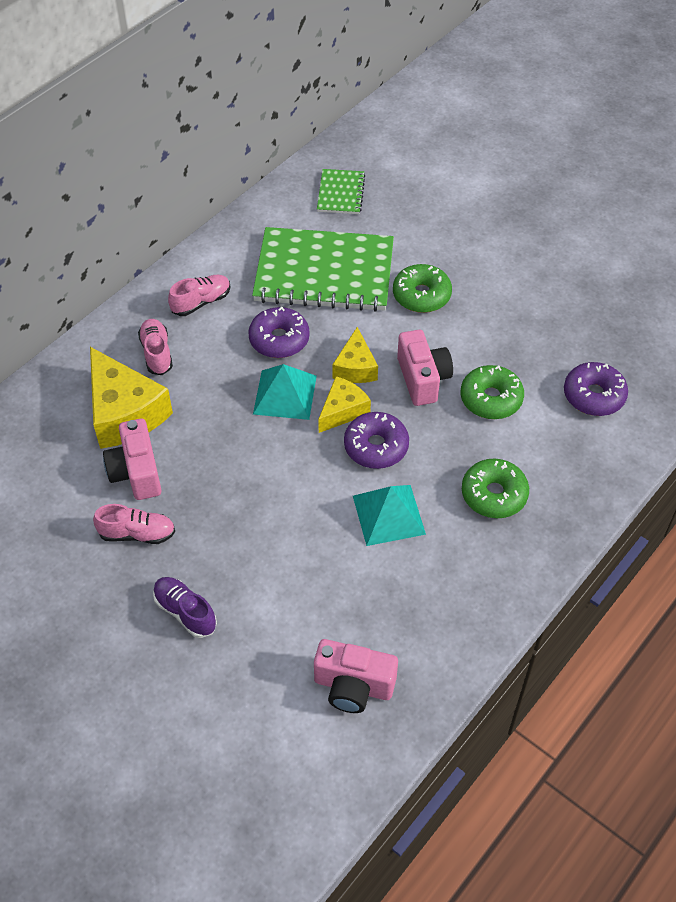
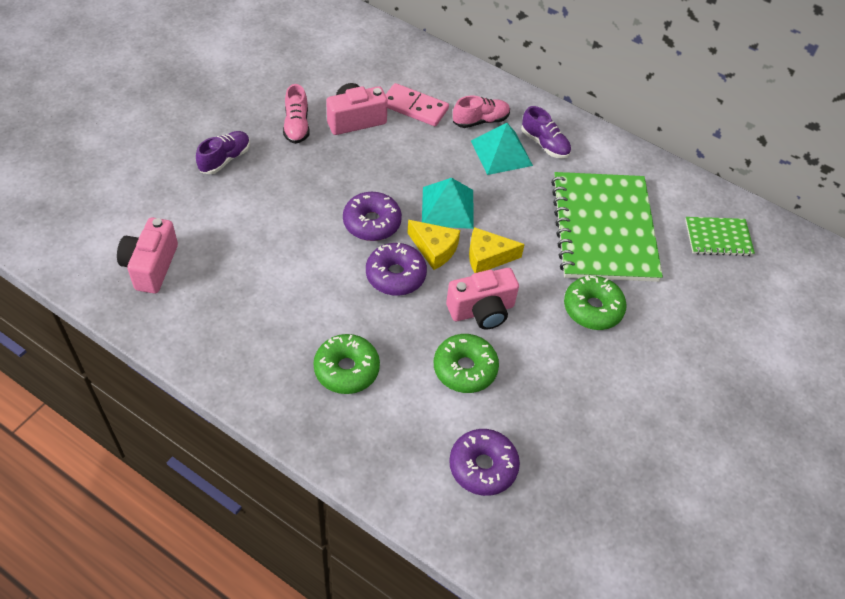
camera: 80 degrees right, 0 degrees up
yellow cheese [90,347,173,449] -> pink domino [386,83,449,126]
pink shoe [168,275,231,316] -> purple shoe [521,106,571,159]
purple donut [248,306,310,358] -> purple donut moved to [343,192,402,241]
turquoise pyramid [353,485,426,546] -> turquoise pyramid moved to [471,123,533,175]

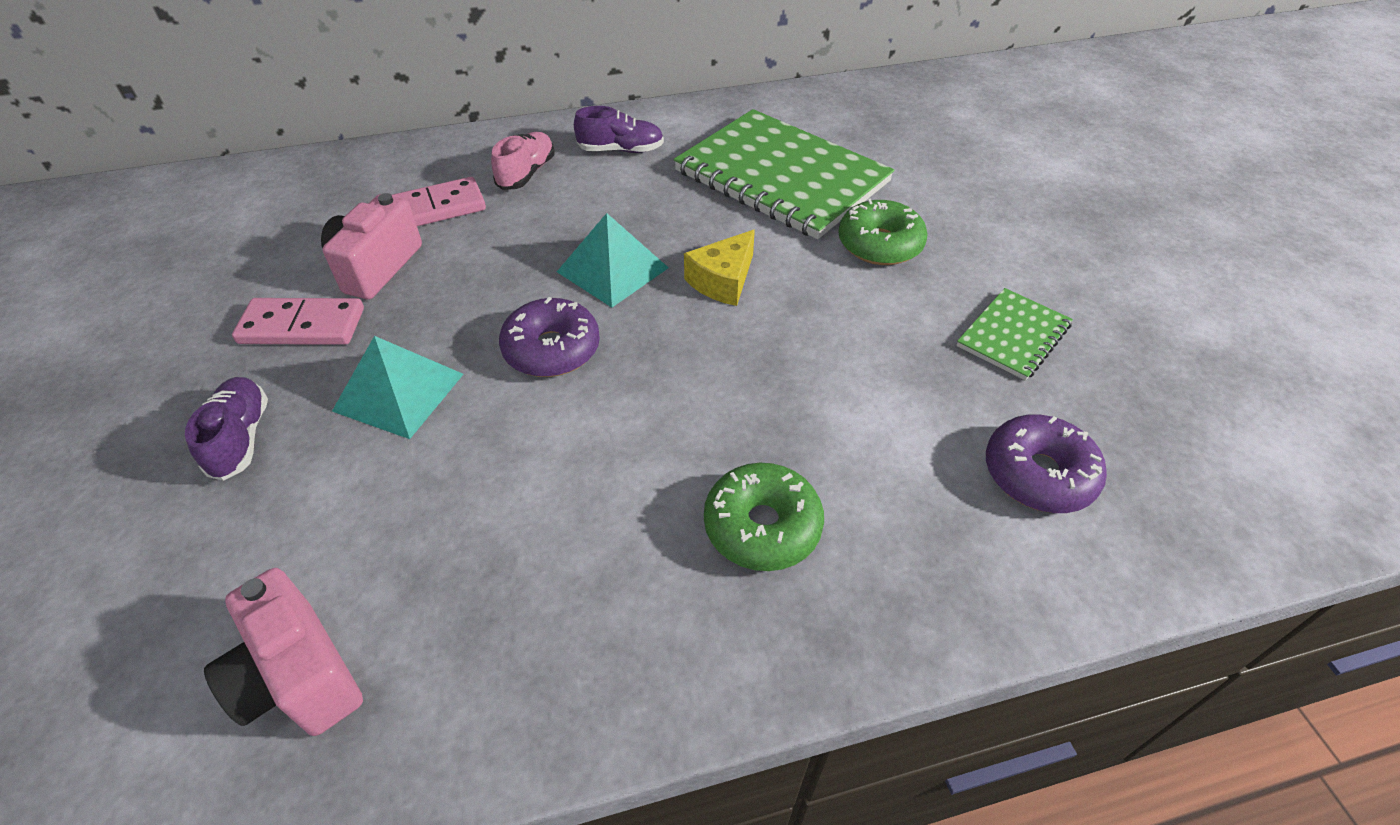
camera: 45 degrees left, 5 degrees down
pink shoe [283,84,310,144] -> pink domino [232,298,364,345]
purple donut [366,243,427,296] -> none
yellow cheese [407,220,460,270] -> none
green donut [434,334,499,393] -> none
pink camera [446,268,519,329] -> none
turquoise pyramid [471,123,533,175] -> turquoise pyramid moved to [332,336,463,439]
green notebook [685,217,755,256] -> green notebook moved to [956,288,1073,381]

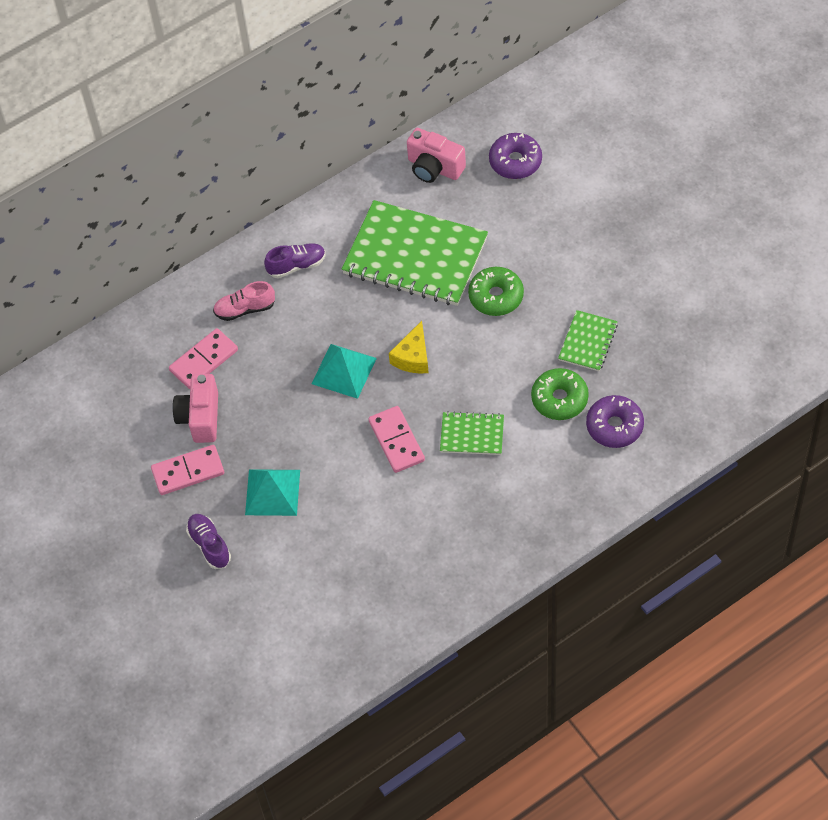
camera: 15 degrees left, 10 degrees up
pink camera [204,568,363,736] -> pink camera moved to [407,128,466,183]
pink shoe [491,132,555,190] -> pink shoe turned 105 degrees counterclockwise [213,281,275,321]
purple donut [499,297,600,377] -> purple donut moved to [489,133,542,179]
green donut [704,463,824,571] -> green donut moved to [531,368,589,420]
none -> pink domino [368,406,425,473]
none -> green notebook [440,411,504,455]

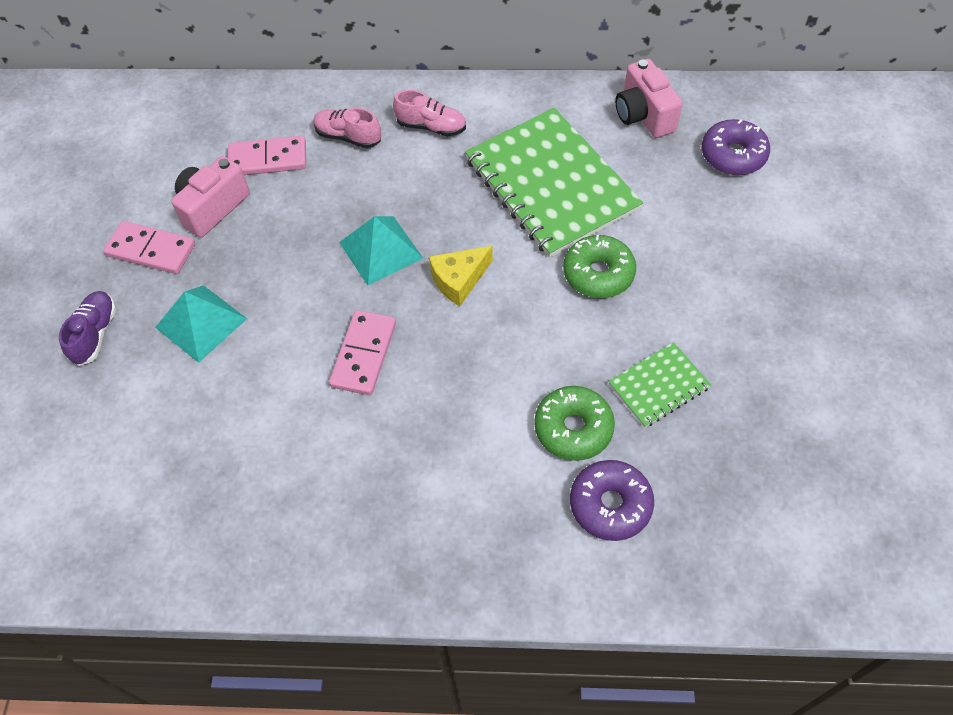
camera: 35 degrees right, 0 degrees up
purple shoe [264,243,326,278] -> pink shoe [393,90,466,136]
green notebook [440,411,504,455] -> none

